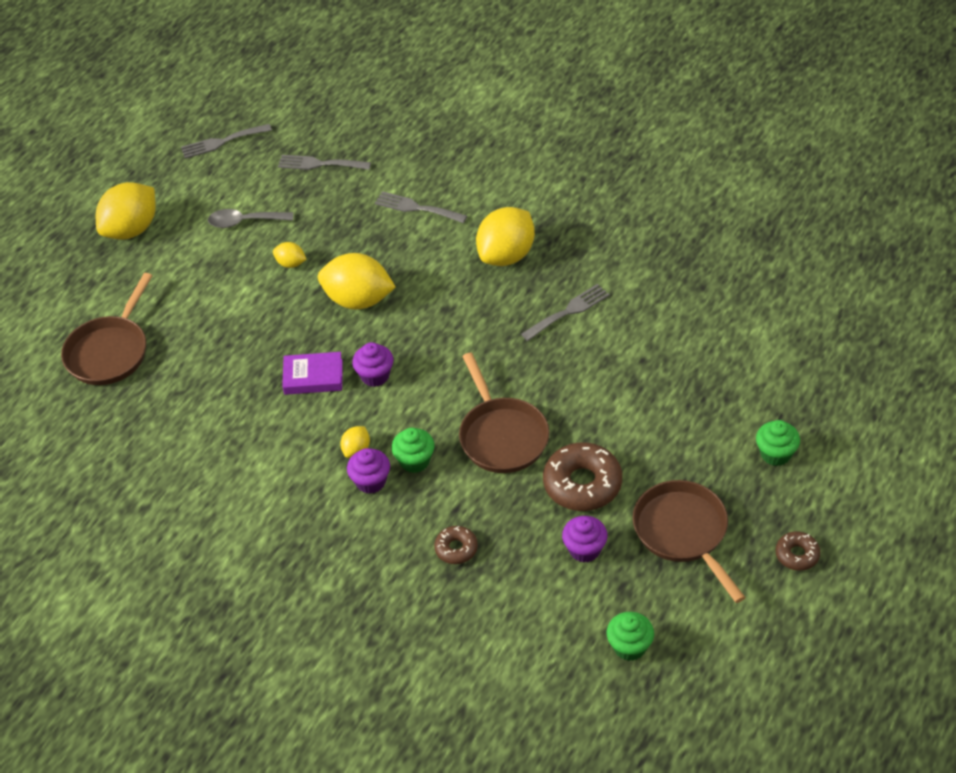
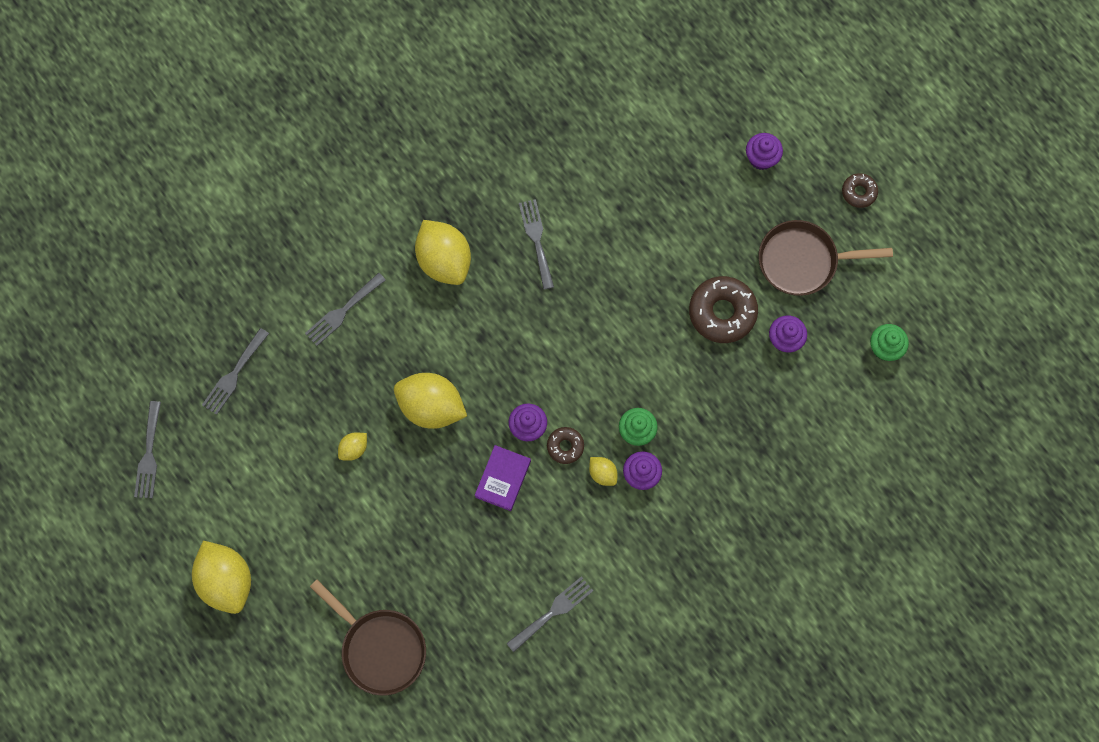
camera: 70 degrees left, 25 degrees up
grey spoon [208,209,293,228] -> none
yellow lemon [318,253,396,309] -> yellow lemon turned 75 degrees clockwise [394,373,467,429]
brown donut [434,526,478,564] -> brown donut moved to [547,427,584,464]
brown pan [459,353,549,473] -> none
green cupcake [756,420,800,466] -> purple cupcake [746,133,783,170]
none -> grey fork [506,576,593,652]

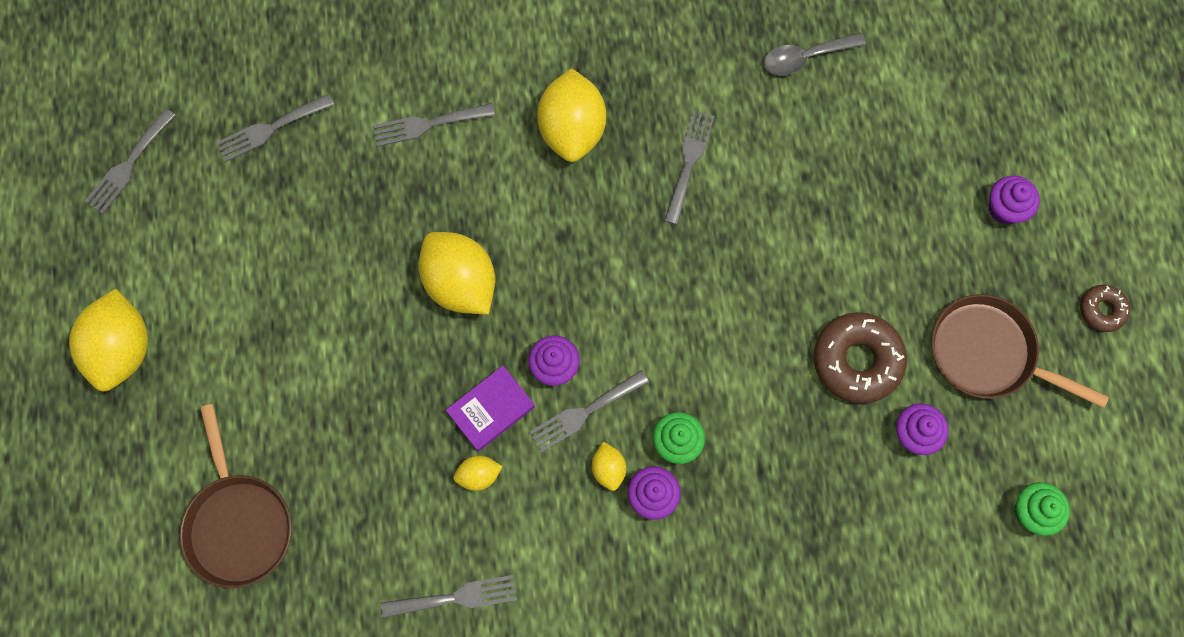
camera: 30 degrees right, 0 degrees up
yellow lemon [338,432,367,461] -> yellow lemon moved to [454,455,503,491]
brown donut [547,427,584,464] -> grey fork [529,370,649,453]
none -> grey spoon [764,33,866,76]

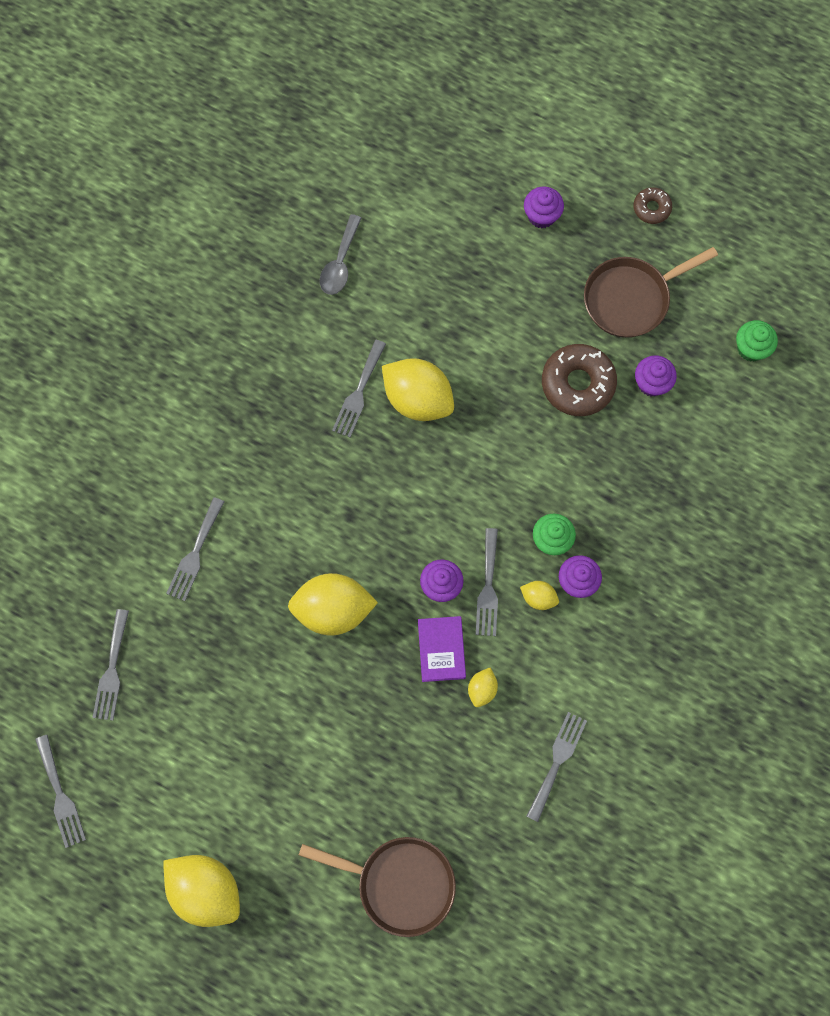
camera: 55 degrees left, 0 degrees up
yellow lemon [537,68,606,162] -> yellow lemon moved to [382,358,454,421]
grey fork [664,110,714,225] -> grey fork turned 120 degrees counterclockwise [332,340,386,437]

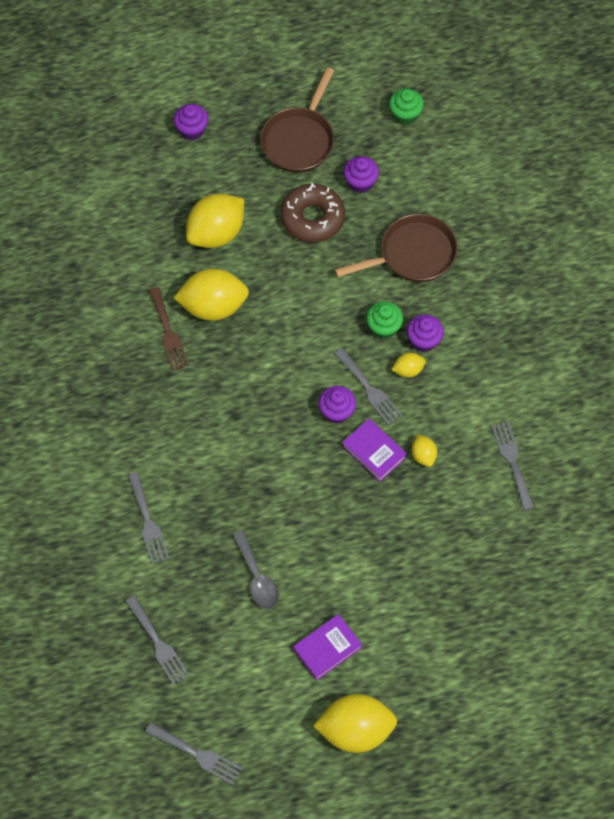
camera: 40 degrees left, 10 degrees down
yellow lemon [288,573,378,636] -> yellow lemon moved to [186,194,244,248]
brown pan [299,837,456,937] -> brown pan moved to [335,214,458,282]
grey spoon [320,214,362,295] -> grey spoon moved to [233,530,279,609]
grey fork [332,340,386,437] -> brown fork [149,287,189,371]
brown donut [633,187,672,224] -> none
none -> purple book [293,614,362,680]

